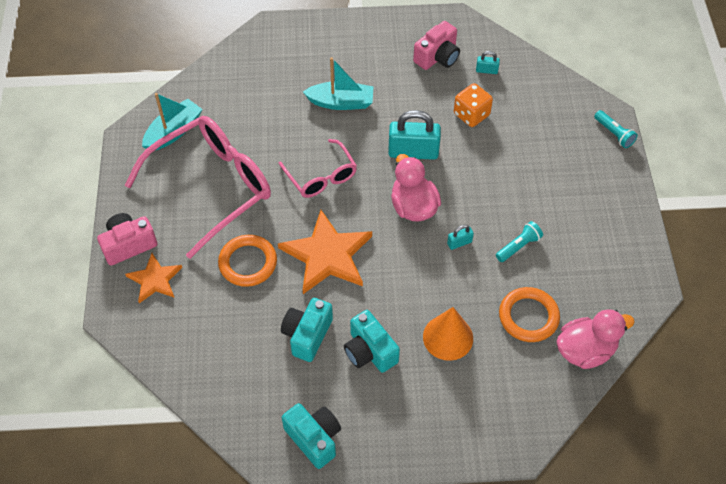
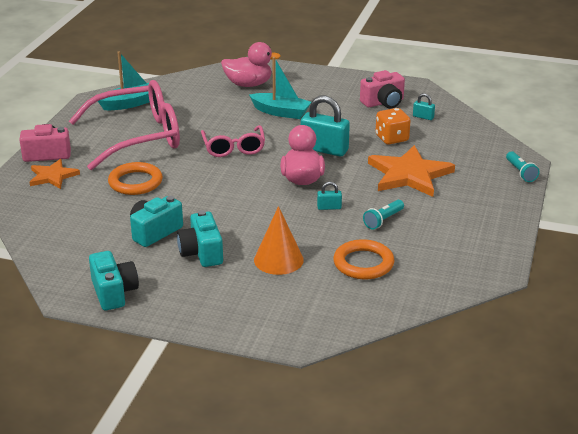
camera: 20 degrees right, 25 degrees down
orange star [278,210,372,294] -> orange star moved to [368,145,455,197]
turquoise flashlight [496,221,543,262] -> turquoise flashlight turned 150 degrees clockwise [363,200,404,229]
pink duck [556,309,635,369] -> pink duck moved to [221,42,281,87]

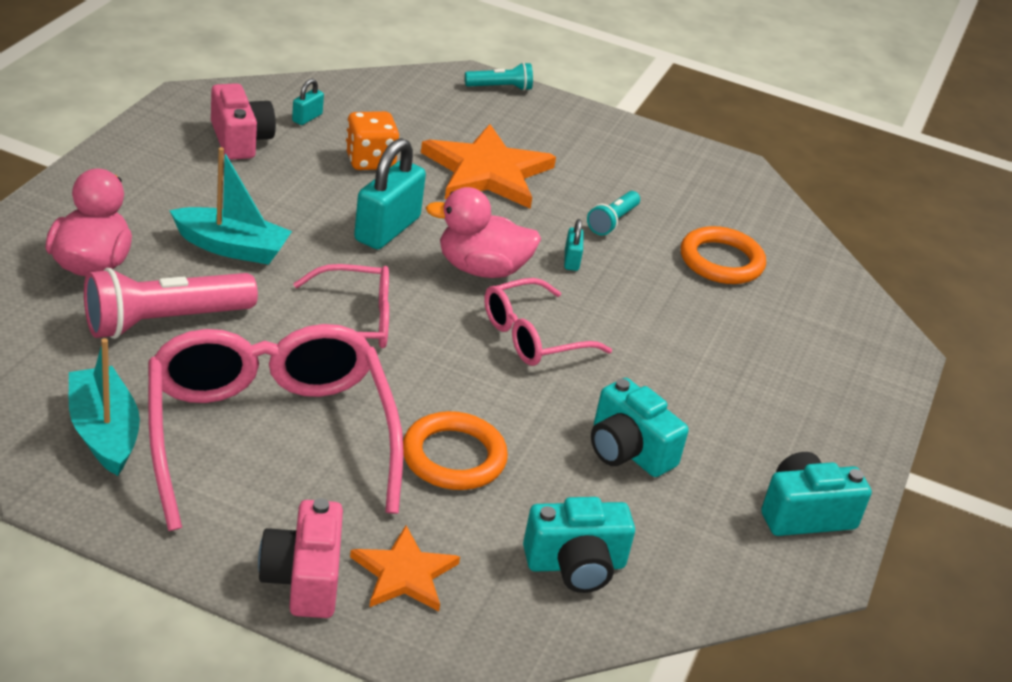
camera: 90 degrees left, 5 degrees up
turquoise camera [177,210,223,267] -> turquoise camera moved to [523,497,635,593]
turquoise boat [249,57,311,119] -> turquoise boat turned 75 degrees clockwise [169,147,292,265]
orange cone [254,206,304,275] -> none
turquoise flashlight [363,200,404,229] -> turquoise flashlight turned 75 degrees clockwise [587,191,640,236]
none -> pink flashlight [84,268,258,339]
none -> pink glasses [484,278,612,366]

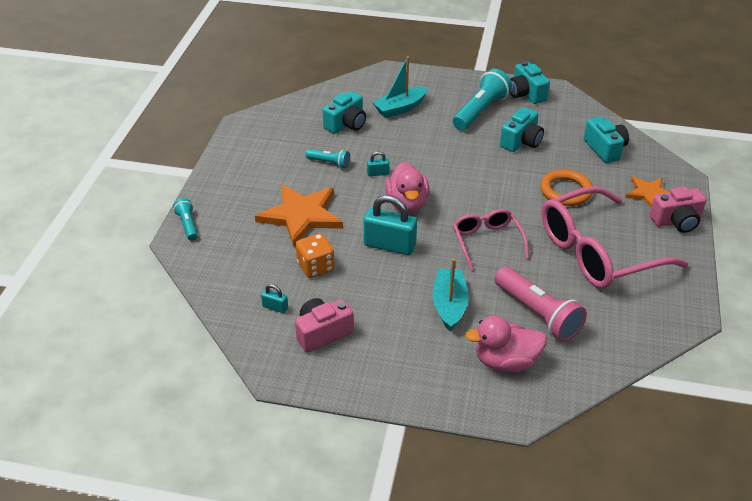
camera: 95 degrees left, 5 degrees up
turquoise boat [69,338,140,476] -> turquoise boat moved to [372,56,428,118]
pink glasses [484,278,612,366] -> none
orange ring [681,226,766,284] -> turquoise camera [323,91,366,134]
none -> turquoise flashlight [453,69,512,130]

